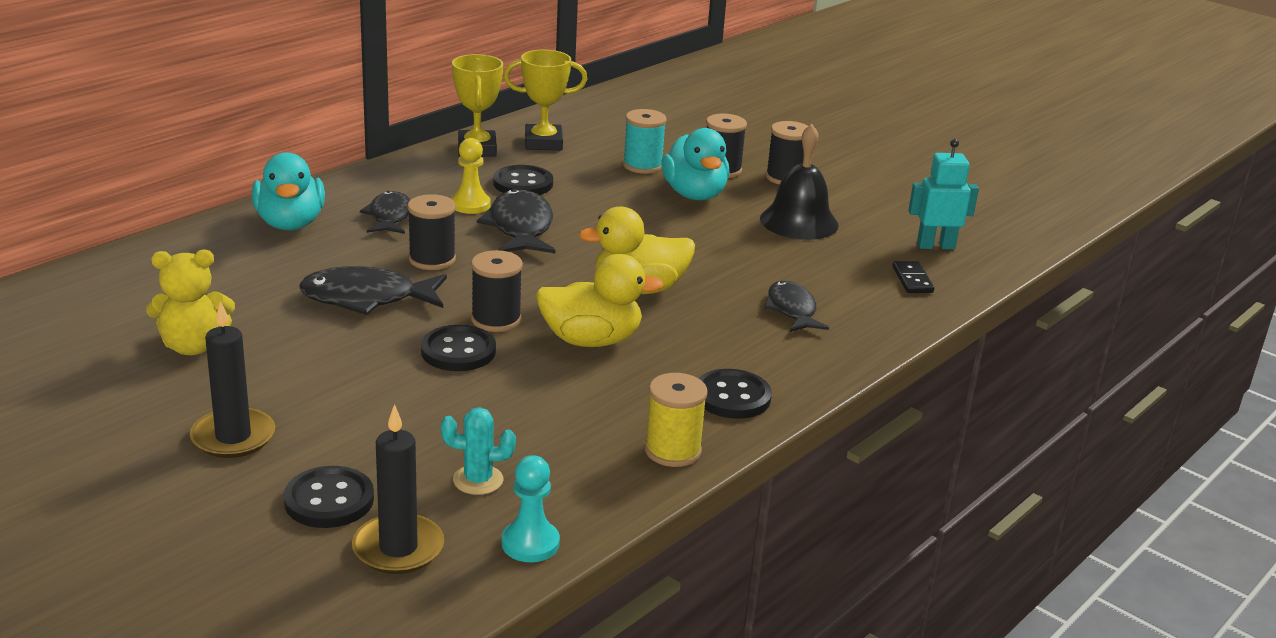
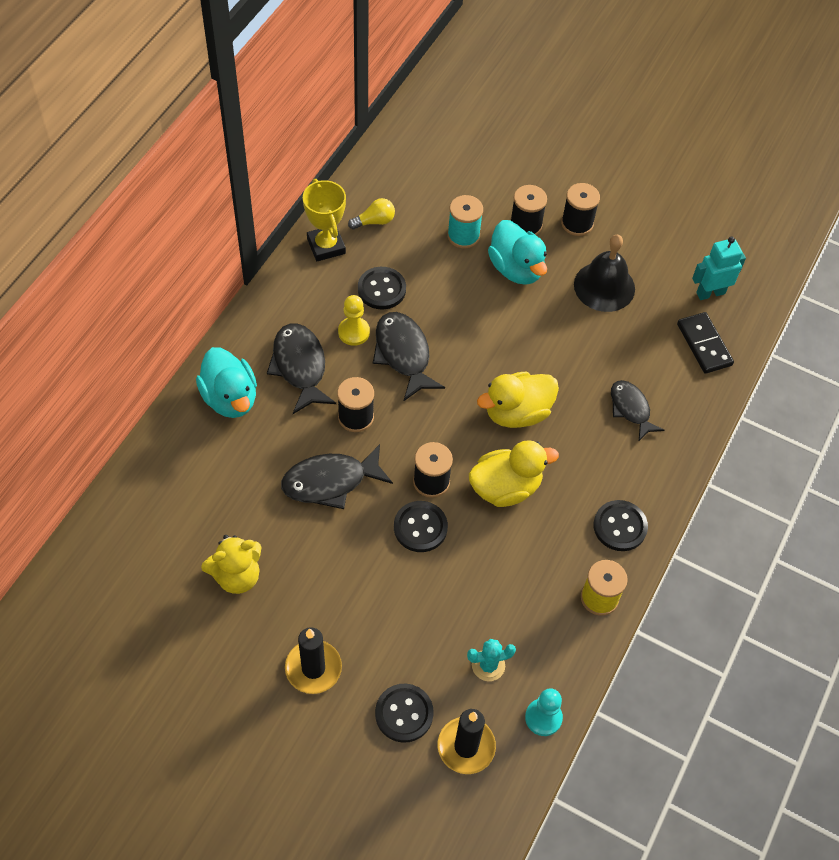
camera: 15 degrees left, 30 degrees up
black fish [360,191,410,234] -> black fish [267,323,336,414], size x1.50
yellow trophy [504,50,587,150] -> yellow light bulb [348,198,395,229]
black domino [892,261,934,293] -> black domino [677,312,734,374], size x1.54

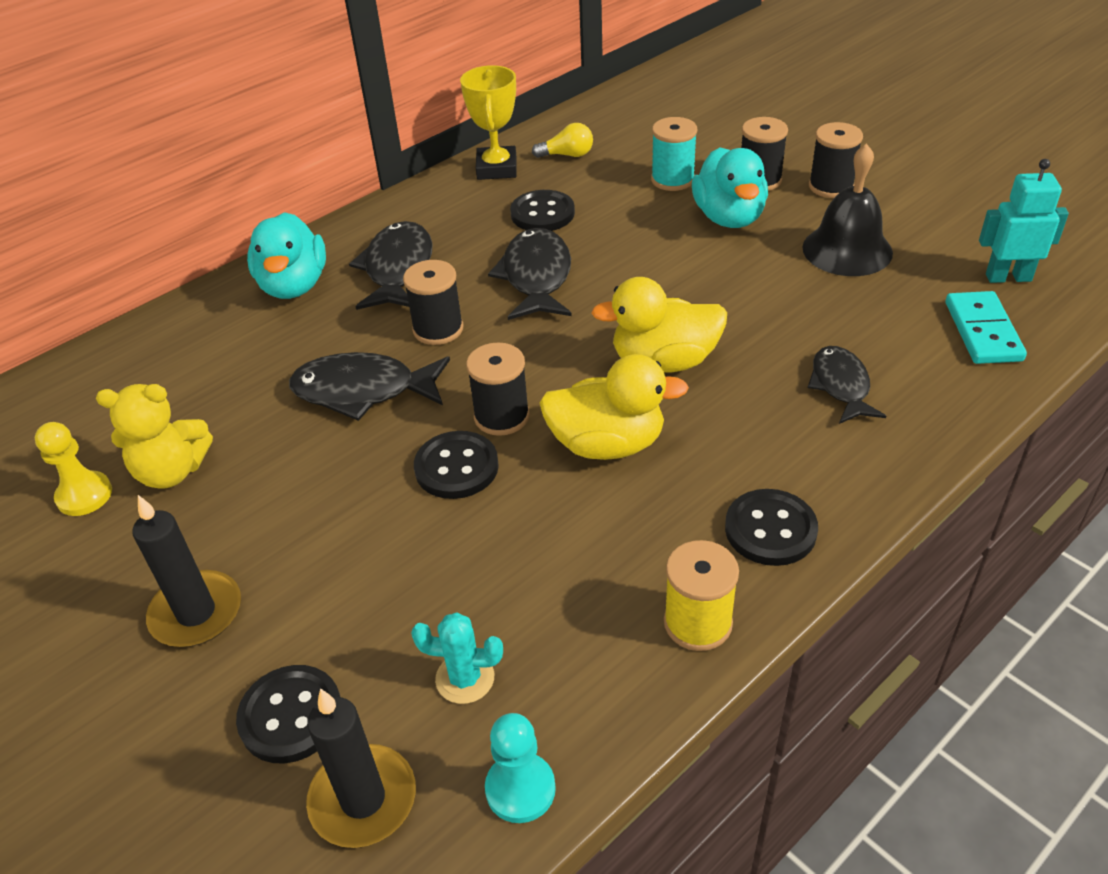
camera: 25 degrees right, 15 degrees down
yellow pawn [338,295,370,346] -> yellow pawn moved to [35,422,112,516]
black domino [677,312,734,374] -> turquoise domino [945,291,1027,364]

